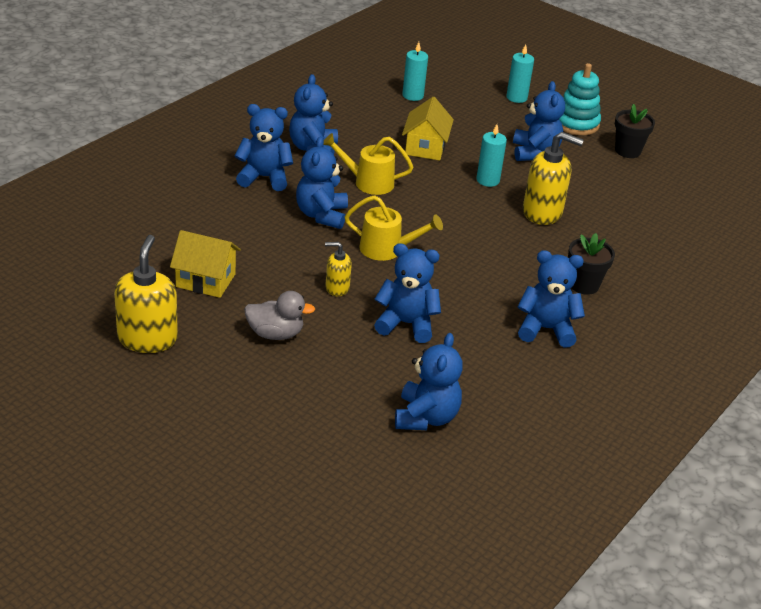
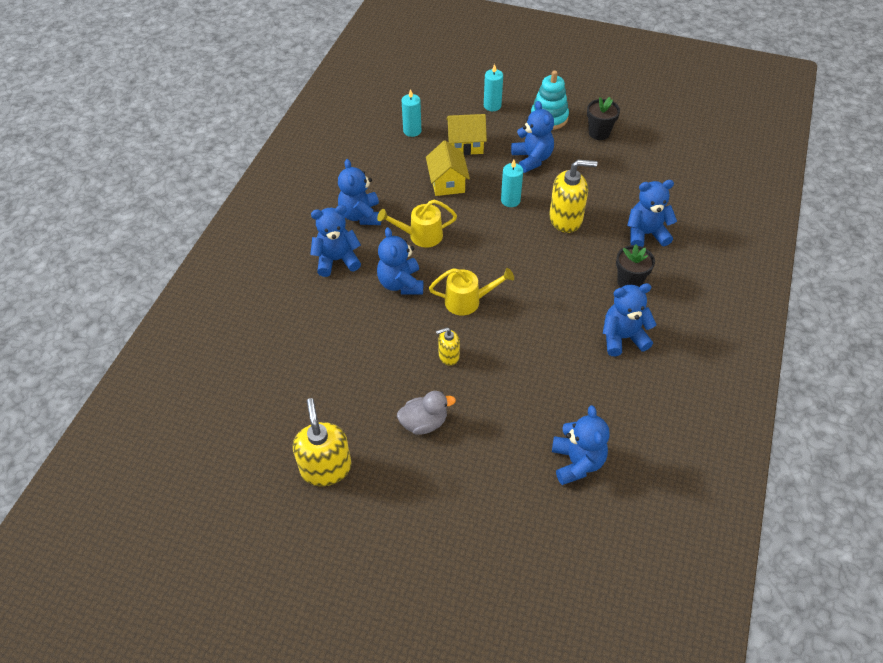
camera: 15 degrees left, 15 degrees up
yellow house [170,230,241,298] -> yellow house moved to [446,114,487,155]
blue teddy bear [374,243,441,343] -> blue teddy bear moved to [627,180,677,247]

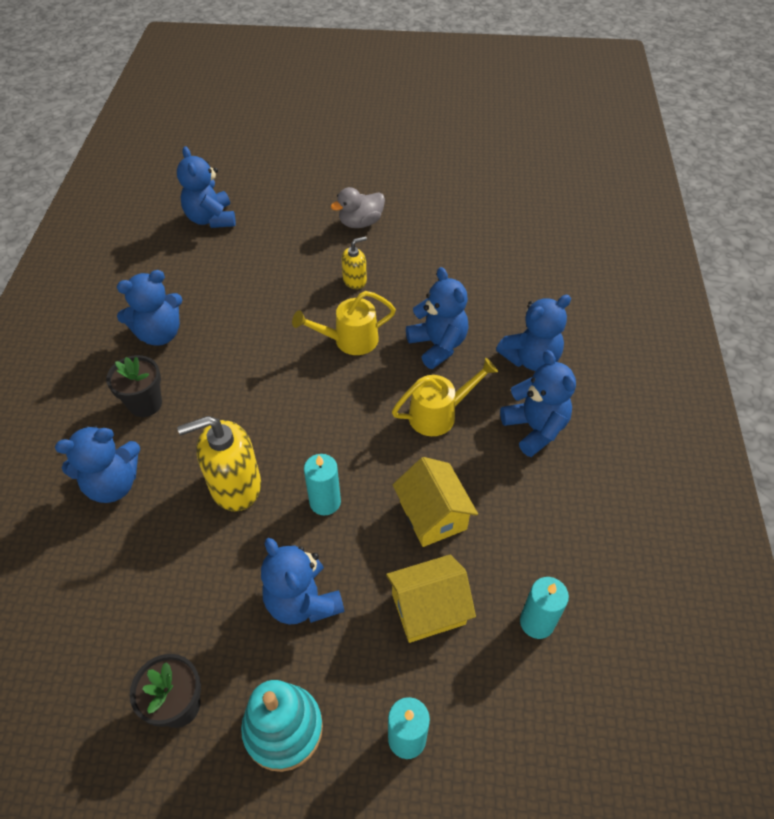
camera: 165 degrees right, 0 degrees up
yellow soap dispenser [293,398,352,486] -> none

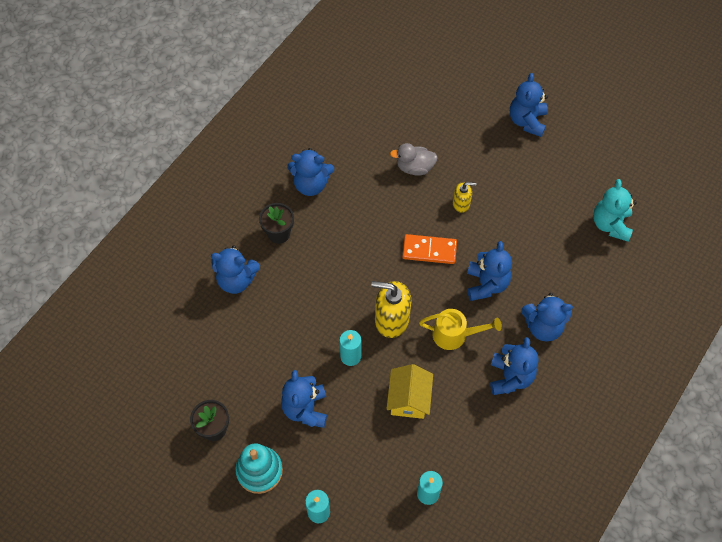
camera: 30 degrees right, 10 degrees up
blue teddy bear [177,146,236,228] -> blue teddy bear moved to [510,73,548,137]
yellow soap dispenser [177,416,261,512] -> yellow soap dispenser moved to [371,281,411,338]
yellow watering can [292,291,396,355] -> orange domino [402,234,457,264]
grey duck [331,187,385,228] -> grey duck moved to [390,143,438,176]
yellow house [386,555,476,643] -> none
none -> turquoise teddy bear [593,179,637,242]

